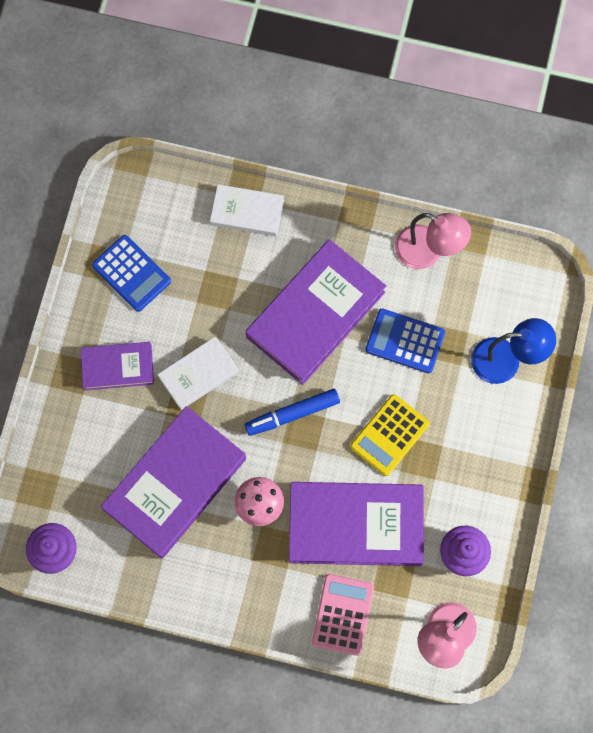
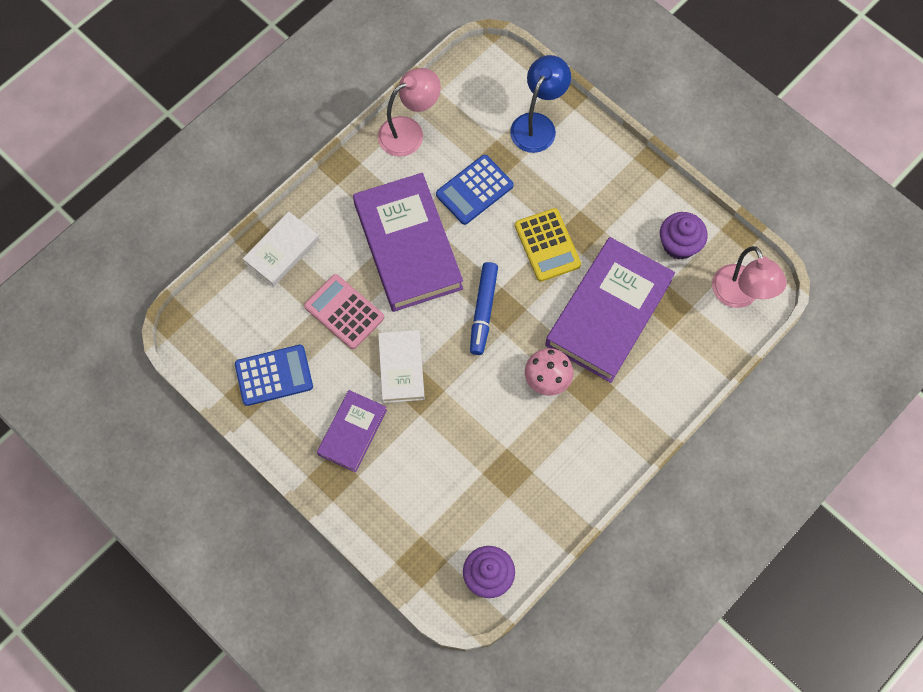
camera: 60 degrees left, 5 degrees down
purple book [101,406,246,559] -> none
pink calculator [312,574,374,656] -> pink calculator moved to [304,274,384,349]

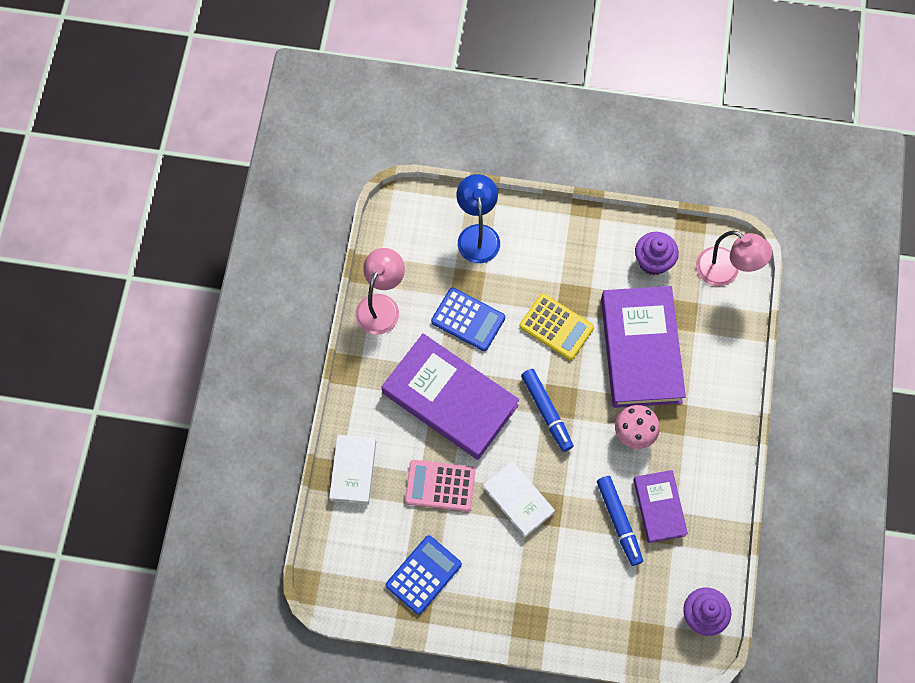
camera: 35 degrees left, 0 degrees up
purple book [317,390,387,473] -> purple book moved to [633,470,688,543]
blue calculator [436,155,514,225] -> blue calculator turned 75 degrees counterclockwise [431,288,505,351]
none -> blue marker [597,476,643,566]

